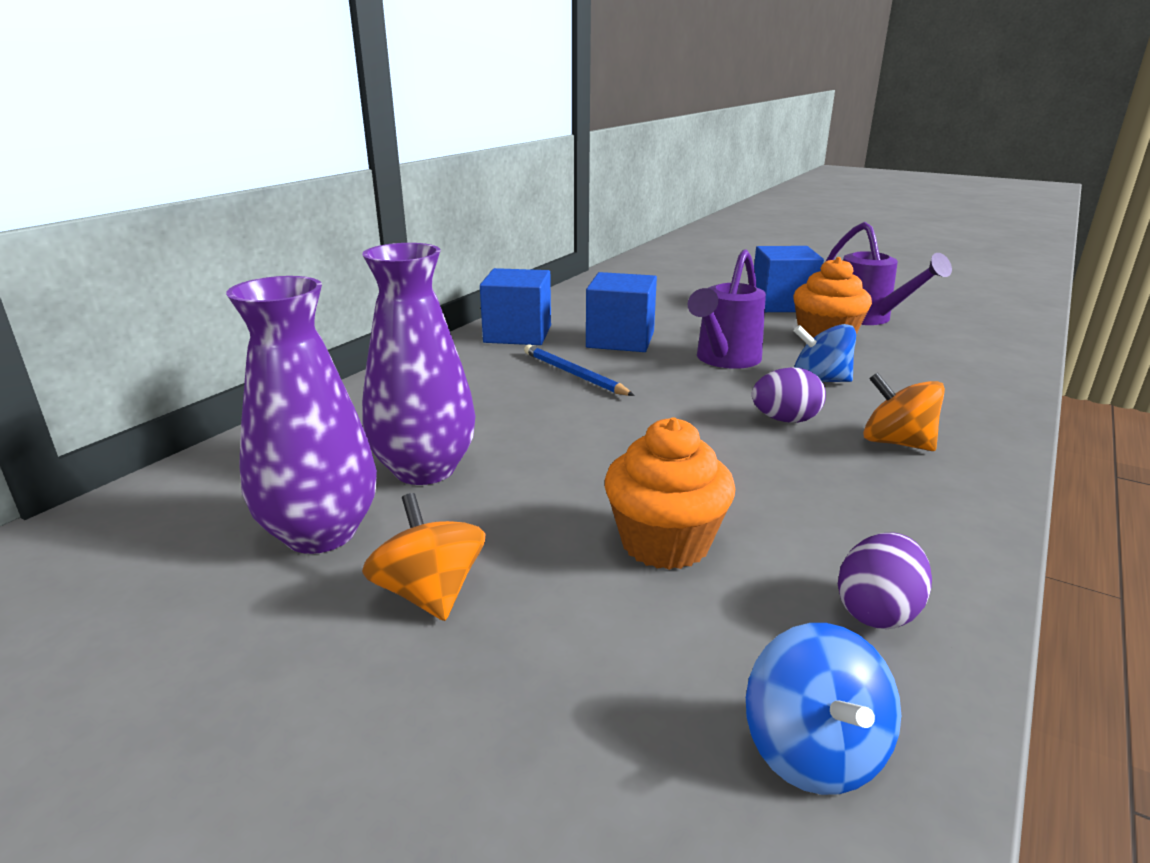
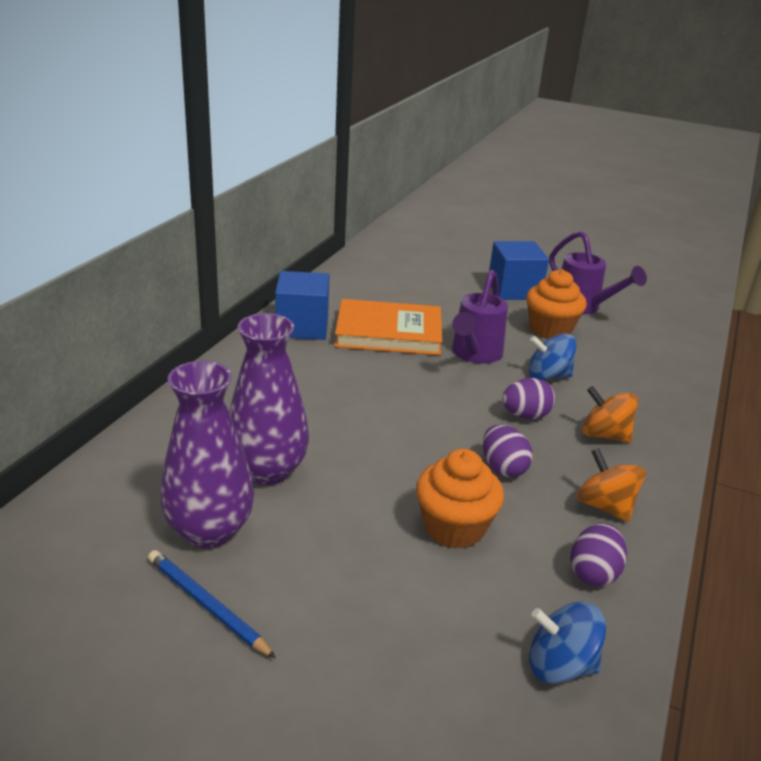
camera: 10 degrees left, 5 degrees up
orange spinning top [362,493,485,621] -> orange spinning top moved to [576,448,646,522]
blue pencil [524,344,635,396] -> blue pencil moved to [148,550,276,658]
blue cube [586,272,657,352] -> orange book [335,299,442,355]
blue spinning top [746,623,901,795] -> blue spinning top turned 120 degrees clockwise [529,602,606,684]
none -> purple egg [483,425,533,477]

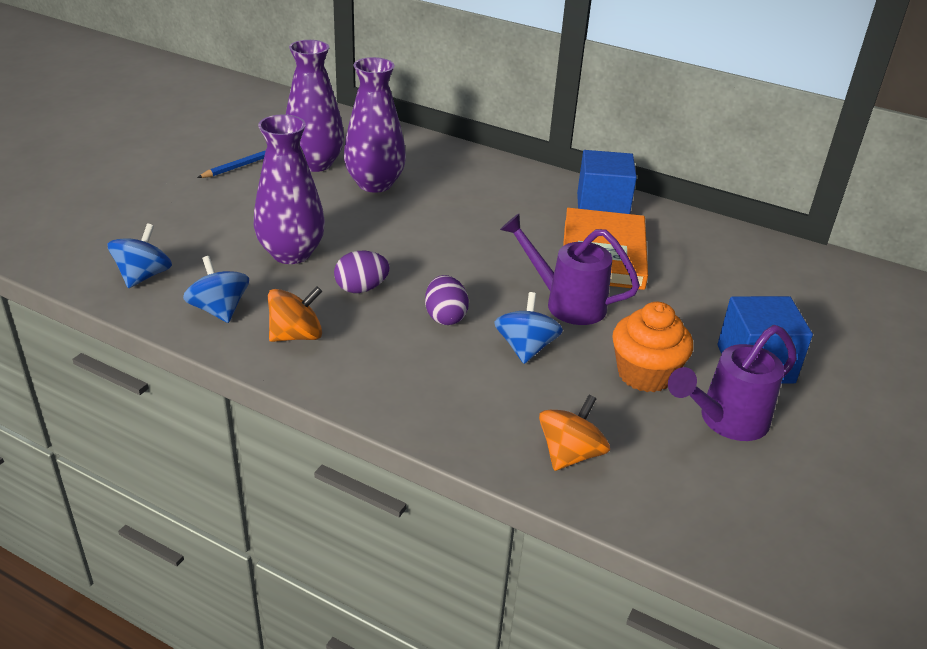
camera: 95 degrees right, 5 degrees up
orange cupcake [416,449,504,549] -> purple vase [254,114,325,264]
purple egg [570,523,627,586] -> blue spinning top [183,256,249,323]
orange spinning top [582,386,638,443] -> orange spinning top moved to [539,395,610,471]

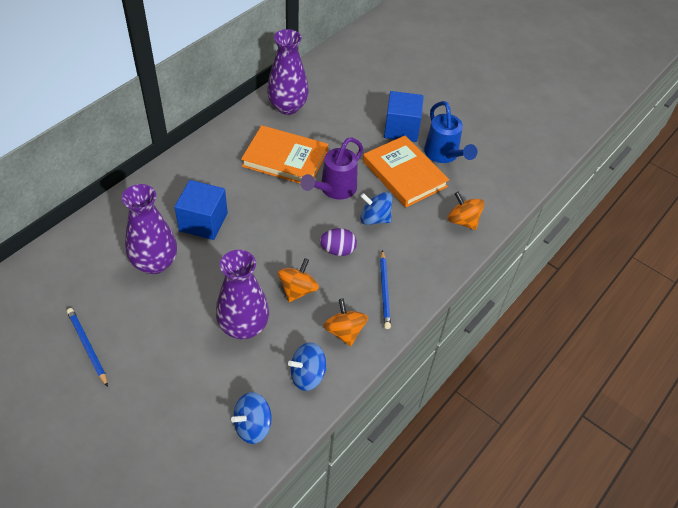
camera: 80 degrees left, 15 degrees up
blue spinning top [108,223,172,288] -> blue spinning top turned 60 degrees counterclockwise [231,392,272,444]
purple vase [286,40,344,172] -> purple vase moved to [267,29,309,115]
purple egg [334,251,390,293] -> orange spinning top [278,258,319,302]
blue cube [577,150,637,214] -> blue cube moved to [174,180,228,240]
orange cupcake [612,302,693,392] -> orange book [363,135,449,207]
purple watering can [668,325,797,441] -> blue watering can [424,101,477,163]
none -> blue pencil [380,250,391,329]

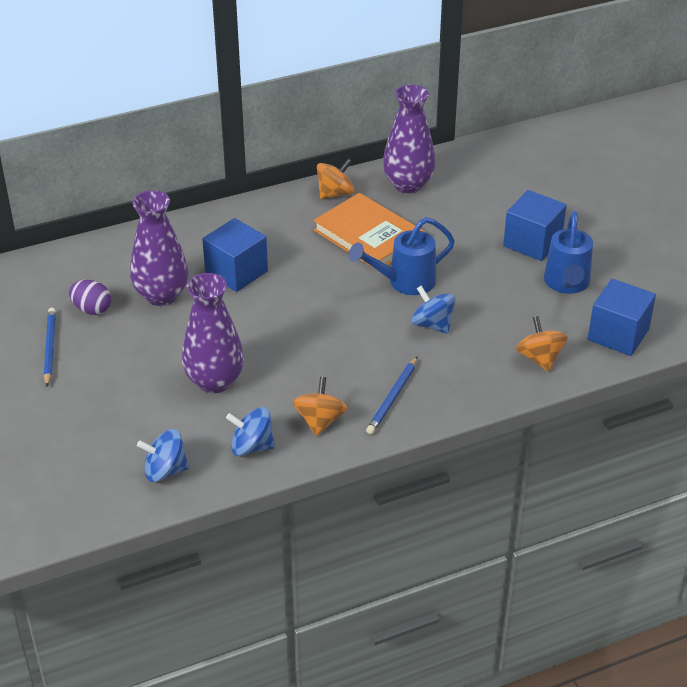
camera: 30 degrees right, 10 degrees down
orange spinning top [278,258,319,302] -> orange spinning top moved to [317,159,355,199]
purple watering can [300,138,363,200] -> blue watering can [349,217,455,295]
purple egg [320,228,357,256] -> purple egg moved to [69,280,111,315]
orange book [363,135,449,207] -> none
none -> blue cube [588,279,656,356]

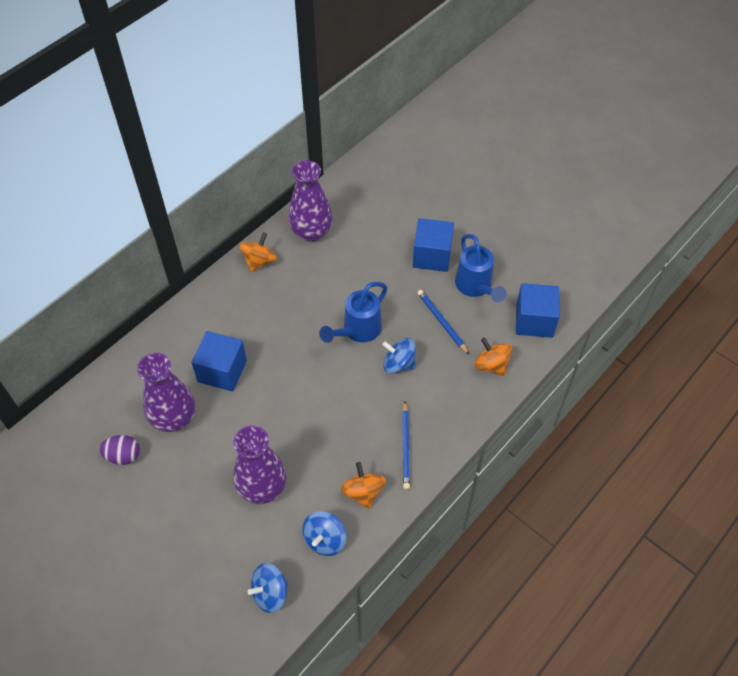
camera: 25 degrees left, 15 degrees up
blue pencil [44,308,56,387] -> blue pencil moved to [417,290,469,355]
blue spinning top [226,407,275,456] -> blue spinning top turned 45 degrees counterclockwise [302,511,346,556]
orange book [313,193,425,269] -> none

